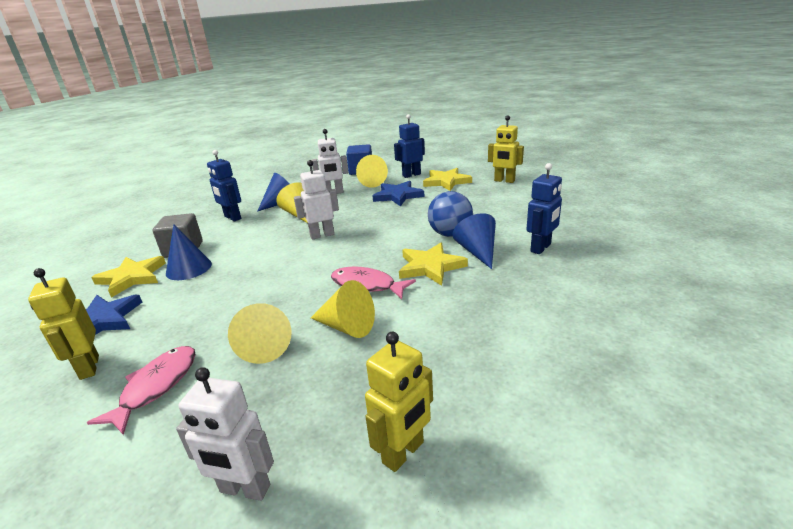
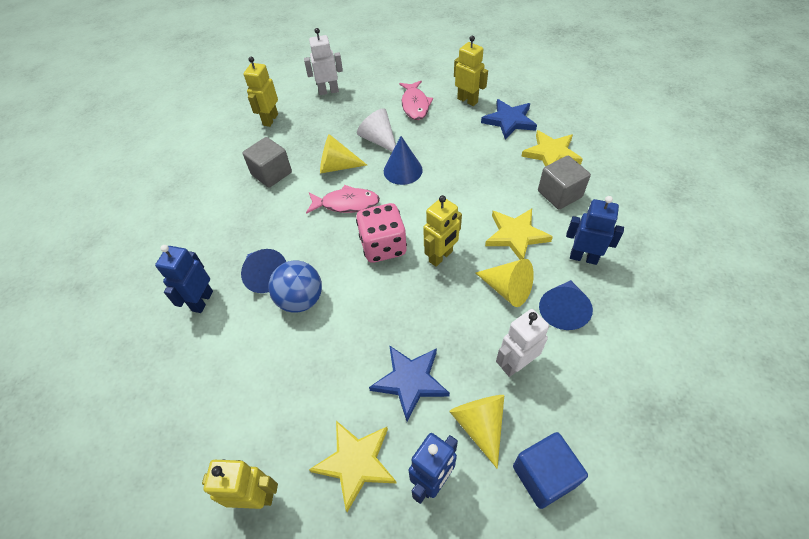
camera: 155 degrees right, 25 degrees up
blue cone [166,224,212,280] -> blue cone moved to [384,136,423,185]
yellow cone [228,303,292,364] -> white cone [357,108,396,152]
white robot [294,160,339,240] -> yellow robot [423,195,462,267]
yellow star [399,243,468,286] -> yellow star moved to [485,208,553,260]
none -> grey cube [243,137,292,188]
none -> pink dice [356,203,407,263]

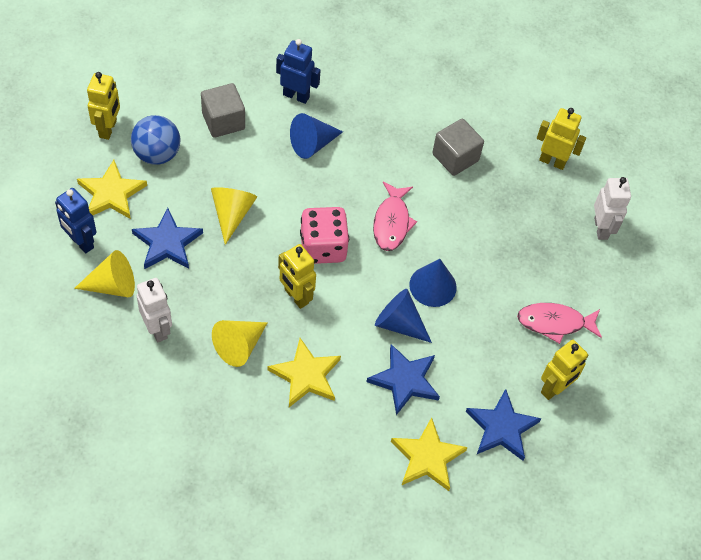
camera: 90 degrees right, 5 degrees up
blue ball [269,260,322,313] -> blue ball moved to [131,115,181,165]
yellow cone [320,134,367,173] -> yellow cone moved to [211,187,257,245]
white cone [357,108,396,152] -> none
blue cube [513,432,588,509] -> none
grey cube [538,156,591,209] -> grey cube moved to [201,83,245,138]
blue cone [539,280,593,330] -> blue cone moved to [375,289,432,343]
blue robot [566,196,624,265] -> none
none -> blue star [367,344,440,415]

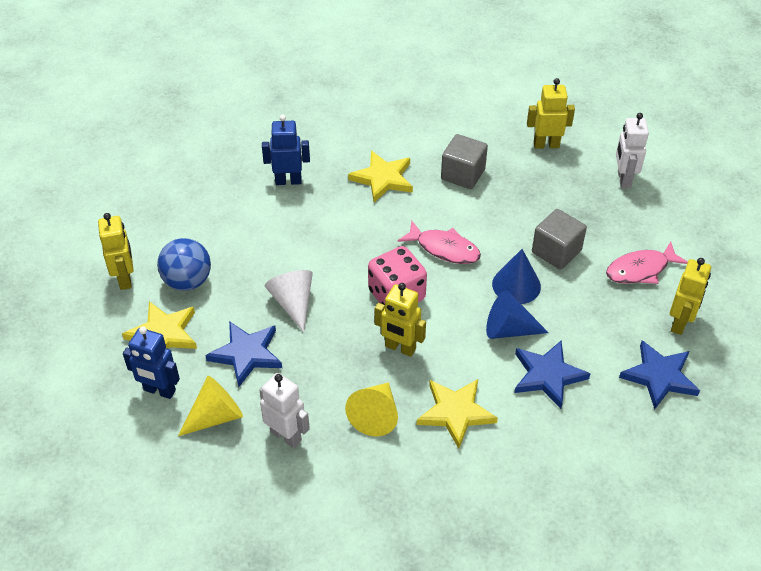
camera: 20 degrees left, 10 degrees down
grey cube [201,83,245,138] -> grey cube moved to [532,209,587,269]
yellow cone [211,187,257,245] -> white cone [265,270,313,332]
blue cone [290,113,343,159] -> none
pink fish [373,182,417,251] -> pink fish turned 45 degrees counterclockwise [397,221,481,264]
yellow star [391,417,468,491] -> yellow star moved to [348,151,413,202]
white robot [594,177,631,240] -> white robot turned 150 degrees counterclockwise [616,113,649,189]

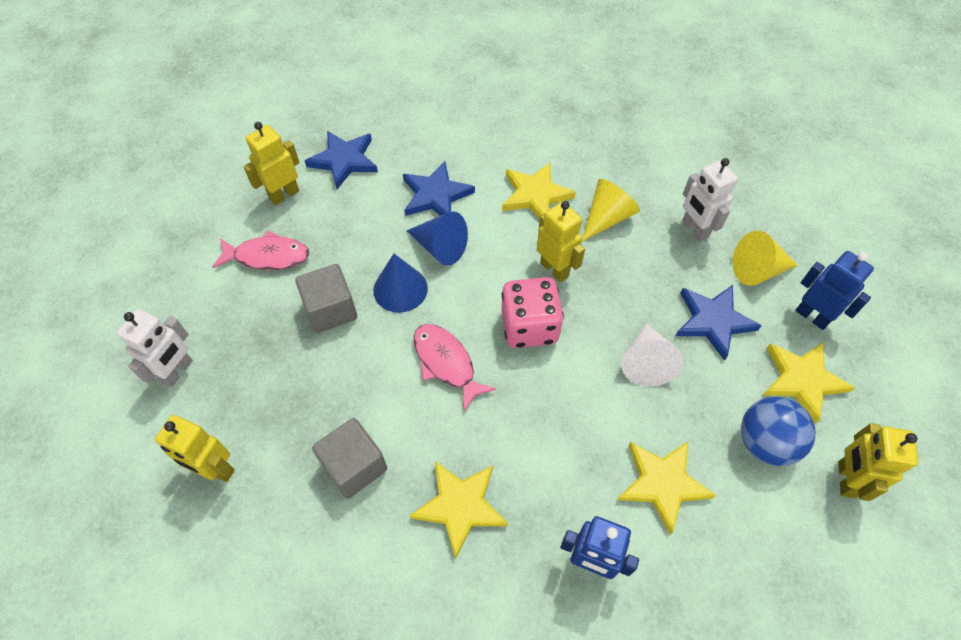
camera: 155 degrees left, 10 degrees up
none -> yellow star [617,441,716,535]

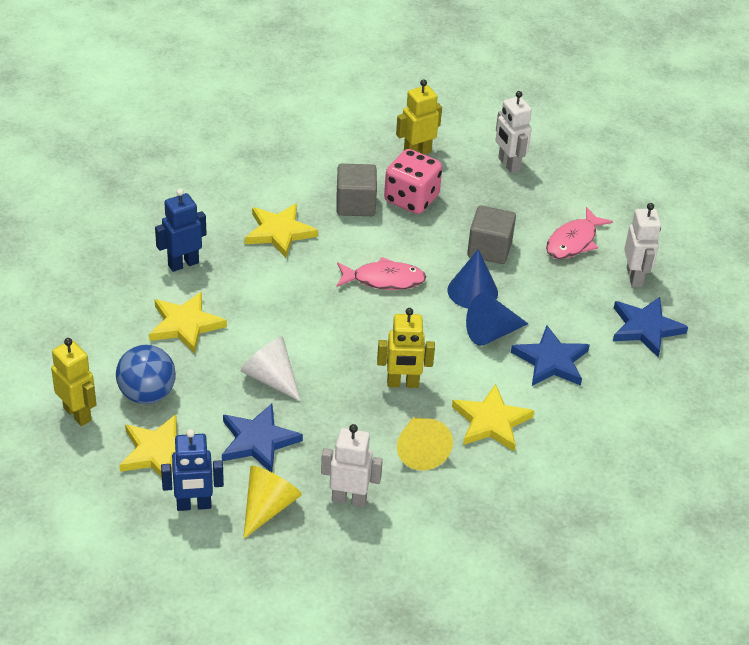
camera: 125 degrees right, 15 degrees down
yellow robot [243,122,299,205] -> white robot [624,203,661,287]
pink dice [502,277,564,348] -> pink dice moved to [384,149,442,214]

